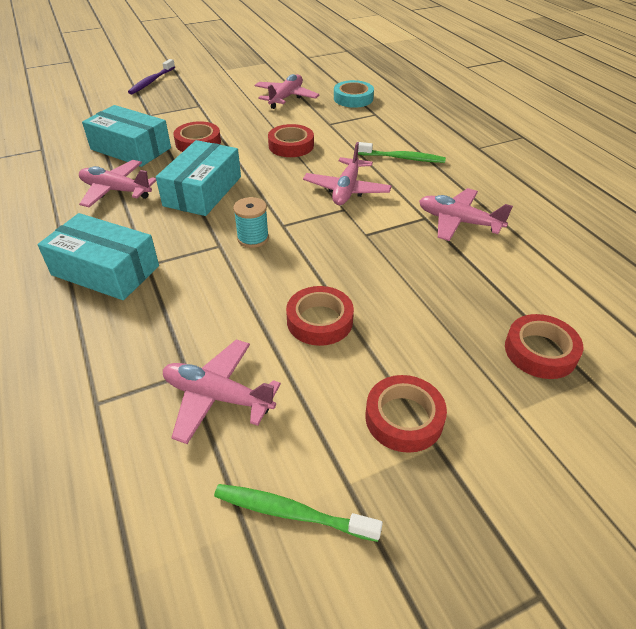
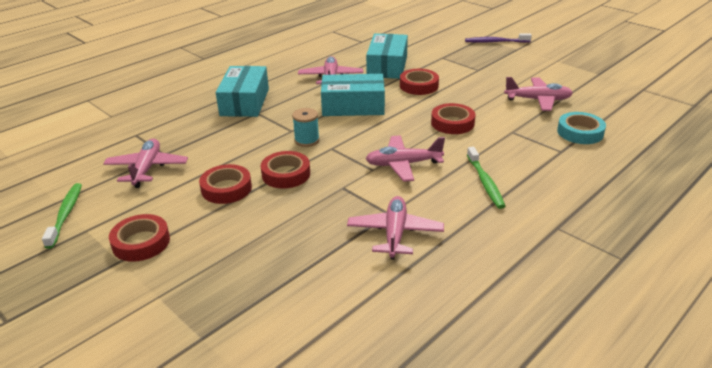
camera: 70 degrees right, 10 degrees down
red tape [505,314,583,379] -> red tape moved to [261,151,310,189]

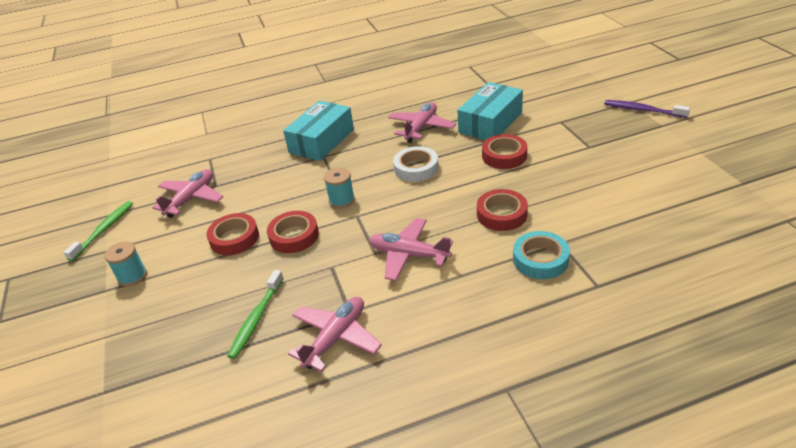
camera: 30 degrees right, 5 degrees up
red tape [109,214,170,262] -> turquoise spool [104,241,147,287]
turquoise box [321,74,385,116] -> white tape [393,146,439,182]
green toothbrush [467,147,505,209] -> green toothbrush moved to [227,270,284,359]
pink plane [504,77,573,111] -> none
turquoise tape [557,112,606,144] -> turquoise tape moved to [513,231,570,279]

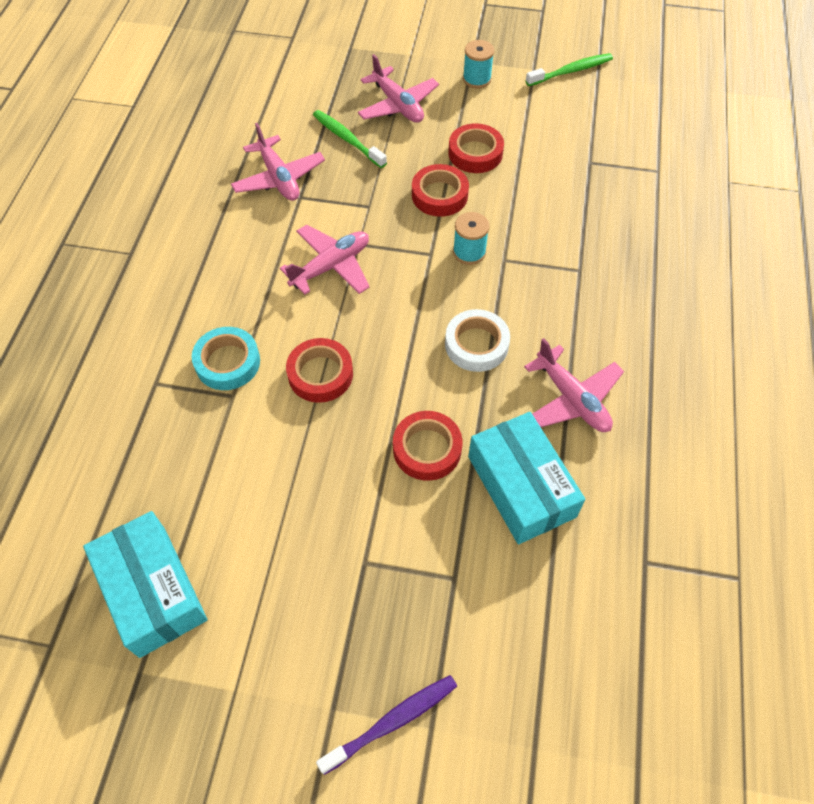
camera: 115 degrees right, 20 degrees up
green toothbrush [63,201,133,261] -> green toothbrush turned 75 degrees counterclockwise [526,53,613,86]
pink plane [153,169,224,218] -> pink plane moved to [358,54,439,123]
turquoise box [283,101,354,161] -> turquoise box moved to [83,511,207,658]

